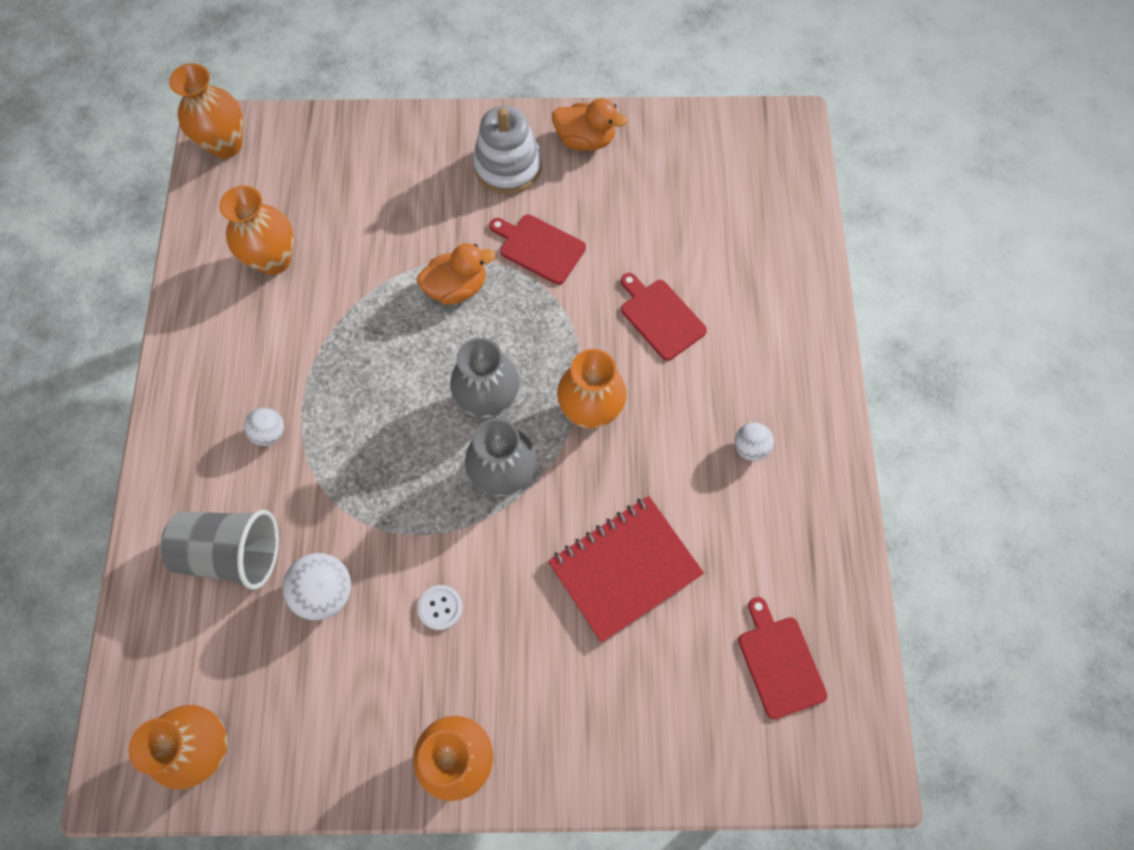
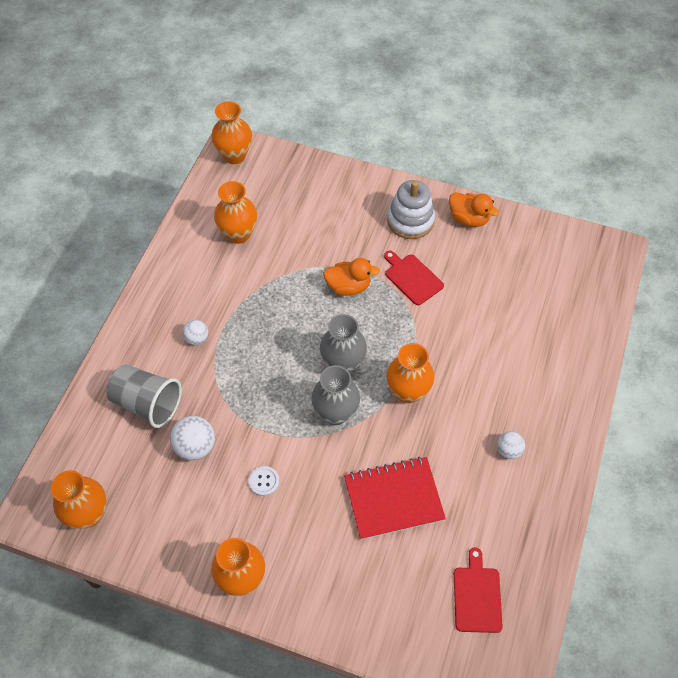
camera: 20 degrees right, 10 degrees down
red cutting board [621,273,707,361] -> none

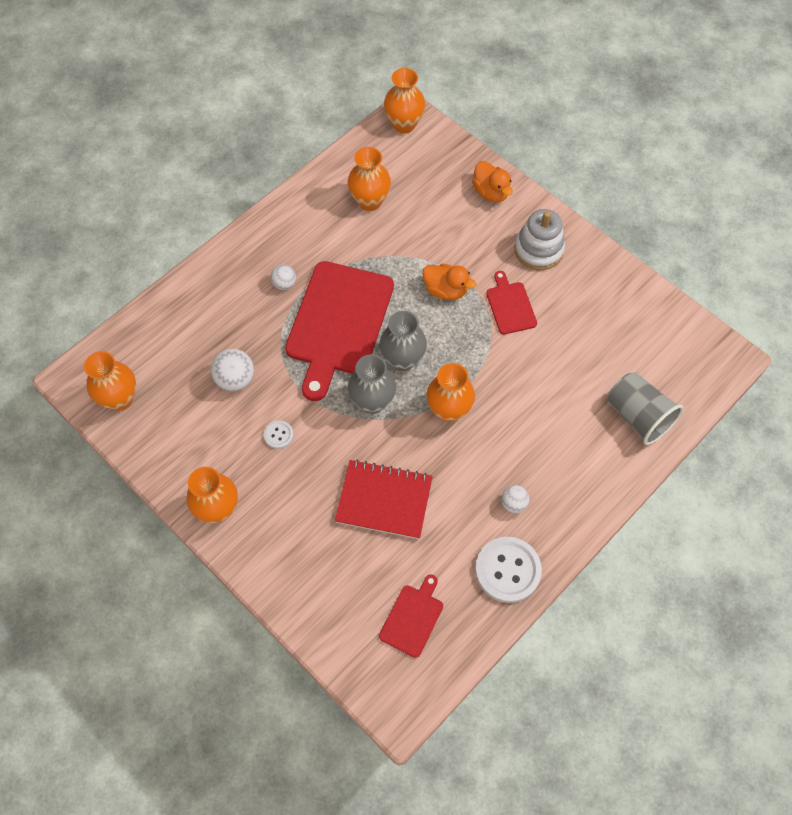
camera: 25 degrees right, 5 degrees up
grey cup [106,364,182,428] -> grey cup moved to [607,372,684,445]
orange duck [449,192,499,227] -> orange duck moved to [472,161,513,202]
none -> red cutting board [285,261,394,401]
none -> white button [475,537,542,603]

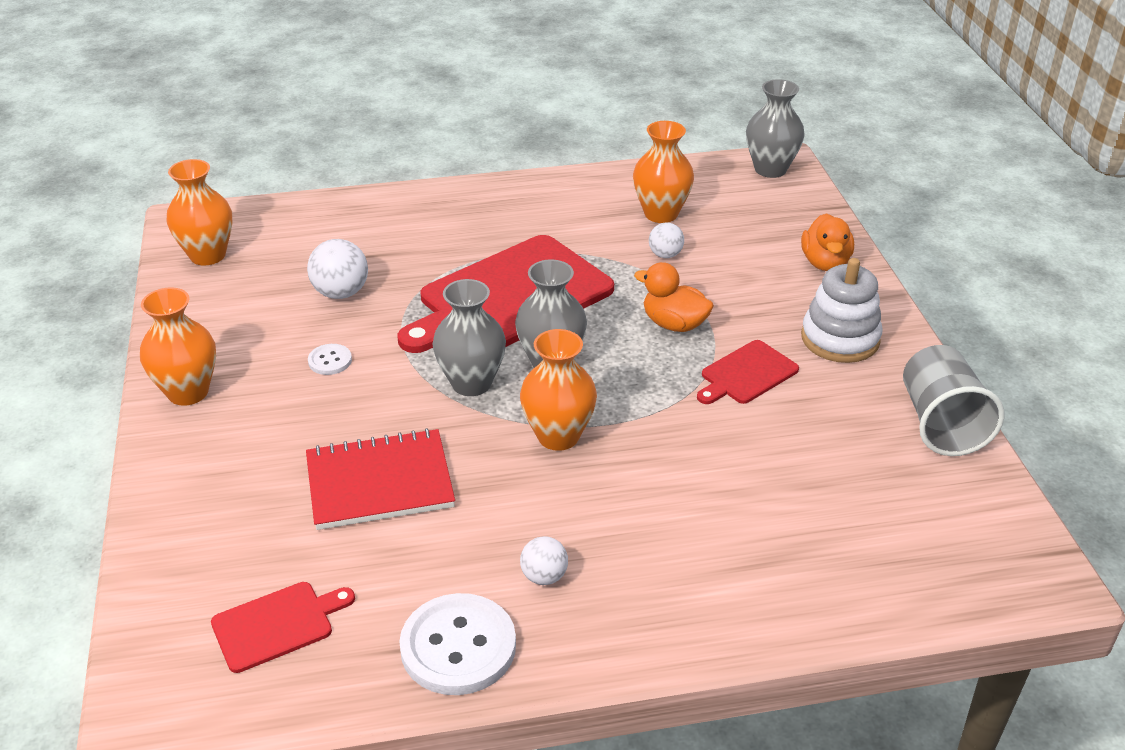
camera: 35 degrees right, 25 degrees down
white ball [271,265,296,290] -> white ball moved to [649,222,684,258]
red notebook [335,460,433,539] -> red notebook turned 60 degrees counterclockwise [306,428,455,530]
orange vase [384,68,425,133] -> grey vase [746,79,805,178]
orange duck [422,264,476,300] -> orange duck turned 150 degrees clockwise [634,262,714,332]
red cutting board [486,271,537,334] -> red cutting board turned 150 degrees counterclockwise [697,340,799,404]
grey cup [607,372,684,445] -> grey cup moved to [903,345,1005,456]

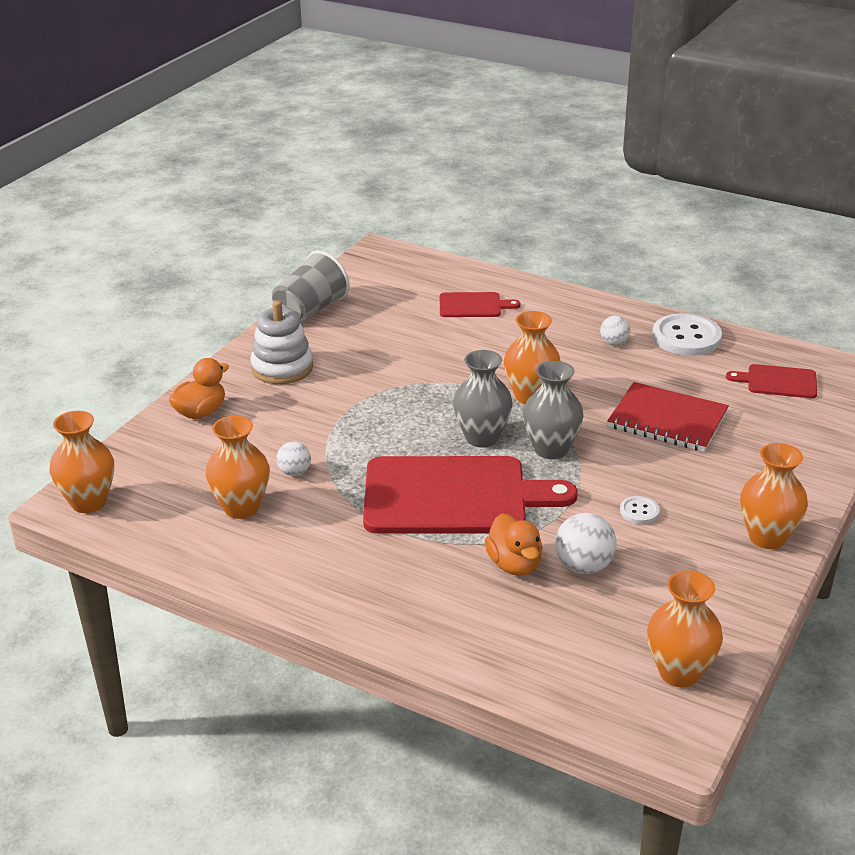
camera: 140 degrees left, 5 degrees down
orange duck [634,262,714,332] -> orange duck moved to [485,513,542,576]
red cutting board [697,340,799,404] -> red cutting board moved to [440,292,521,317]
grey vase [746,79,805,178] -> orange vase [50,411,114,513]

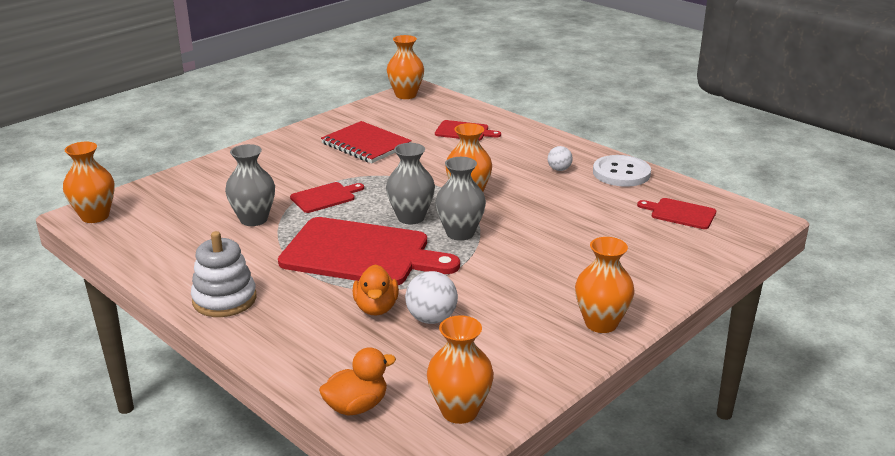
camera: 15 degrees right, 5 degrees down
orange duck [169,358,229,419] -> orange duck moved to [319,347,396,416]
orange vase [205,415,270,519] -> orange vase moved to [387,35,424,99]
white stacking toy [250,301,313,384] -> white stacking toy moved to [191,231,257,317]
grey cup [272,250,350,324] -> none
white ball [276,441,311,476] -> grey vase [225,144,275,226]
red notebook [607,382,729,452] -> red notebook moved to [321,121,412,163]
white button [620,496,660,524] -> none
none -> red cutting board [290,182,364,213]

